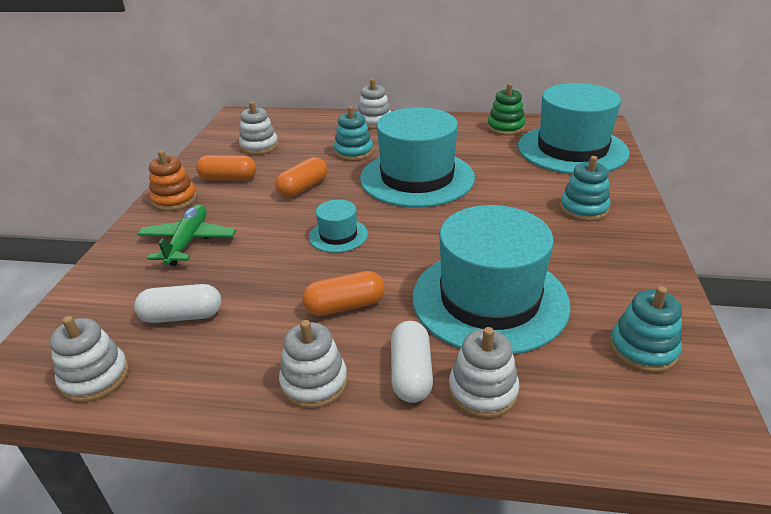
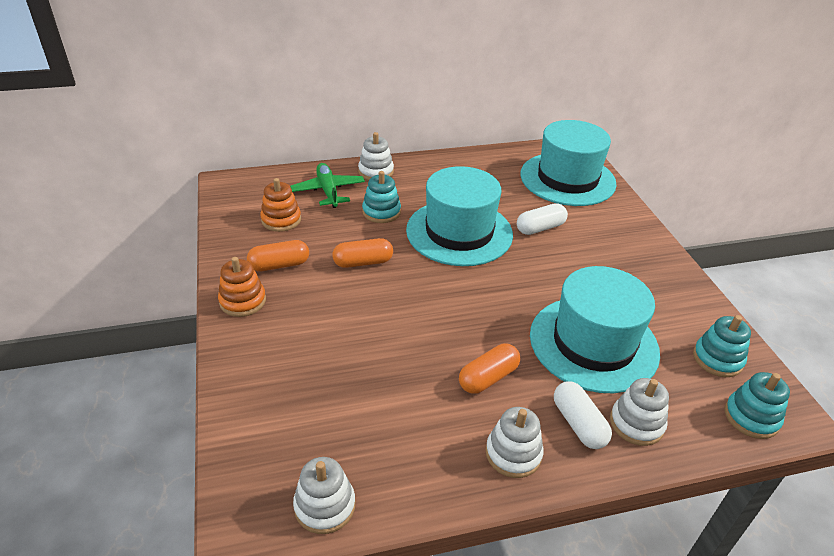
camera: 25 degrees left, 5 degrees up
white capsule [134,284,222,323] -> white capsule moved to [517,203,568,235]
green plane [137,204,236,266] -> green plane moved to [290,163,365,208]
white stacking toy [239,101,278,155] -> orange stacking toy [260,178,301,232]
orange capsule [275,157,327,198] -> orange capsule turned 60 degrees clockwise [332,238,393,268]
turquoise hat [309,200,368,253] -> none
green stacking toy [487,83,525,135] -> none
turquoise stacking toy [560,156,611,221] -> turquoise stacking toy moved to [725,372,790,439]

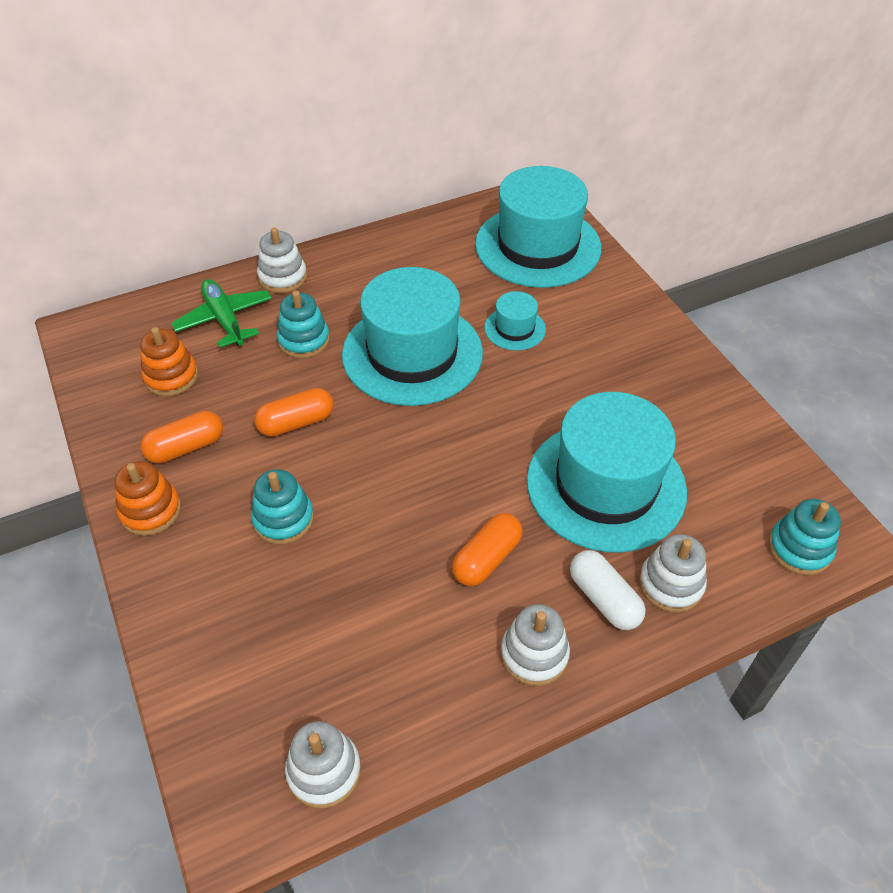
camera: 10 degrees left, 10 degrees up
white capsule [517,203,568,235] -> turquoise hat [484,291,546,351]
turquoise stacking toy [693,315,751,377] -> turquoise stacking toy moved to [251,469,314,544]

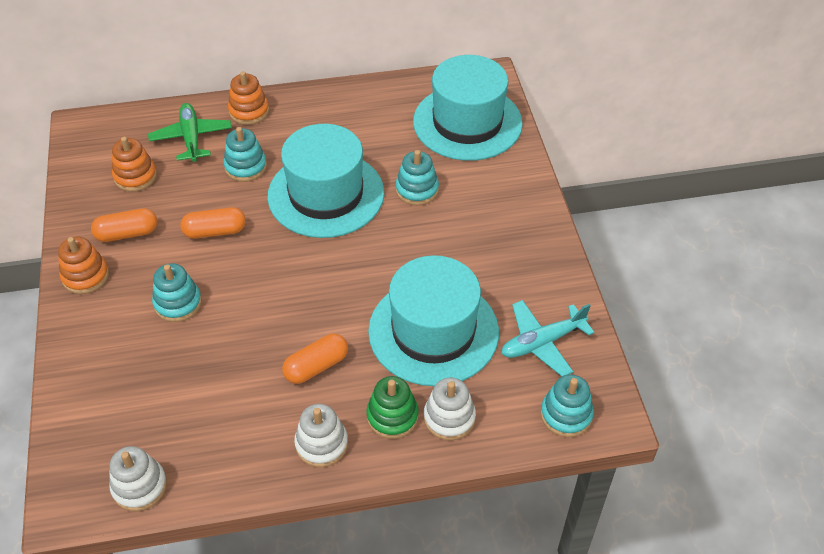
camera: 15 degrees right, 0 degrees up
white stacking toy [257,227,307,293] -> orange stacking toy [228,71,269,125]
turquoise hat [484,291,546,351] -> turquoise stacking toy [395,150,439,205]
white capsule [570,550,646,630] -> green stacking toy [366,376,419,439]
none -> turquoise plane [501,300,594,376]

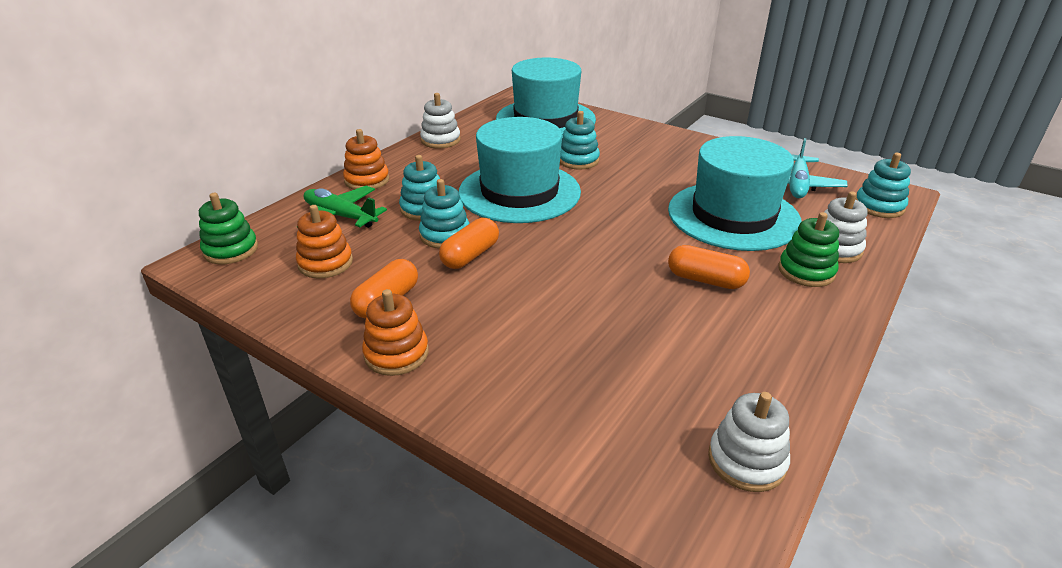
camera: 45 degrees left, 15 degrees down
turquoise stacking toy [152,263,202,322] -> turquoise stacking toy moved to [419,179,470,249]
orange capsule [282,334,348,384] -> orange capsule turned 75 degrees counterclockwise [668,245,750,289]
white stacking toy [294,404,348,467] -> white stacking toy moved to [420,93,461,148]
none -> green stacking toy [199,193,258,264]

